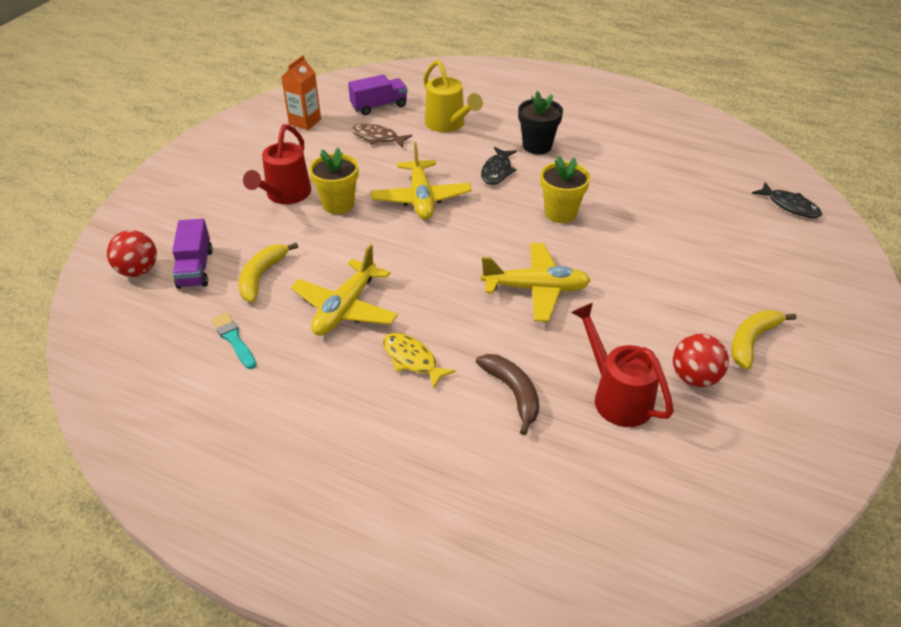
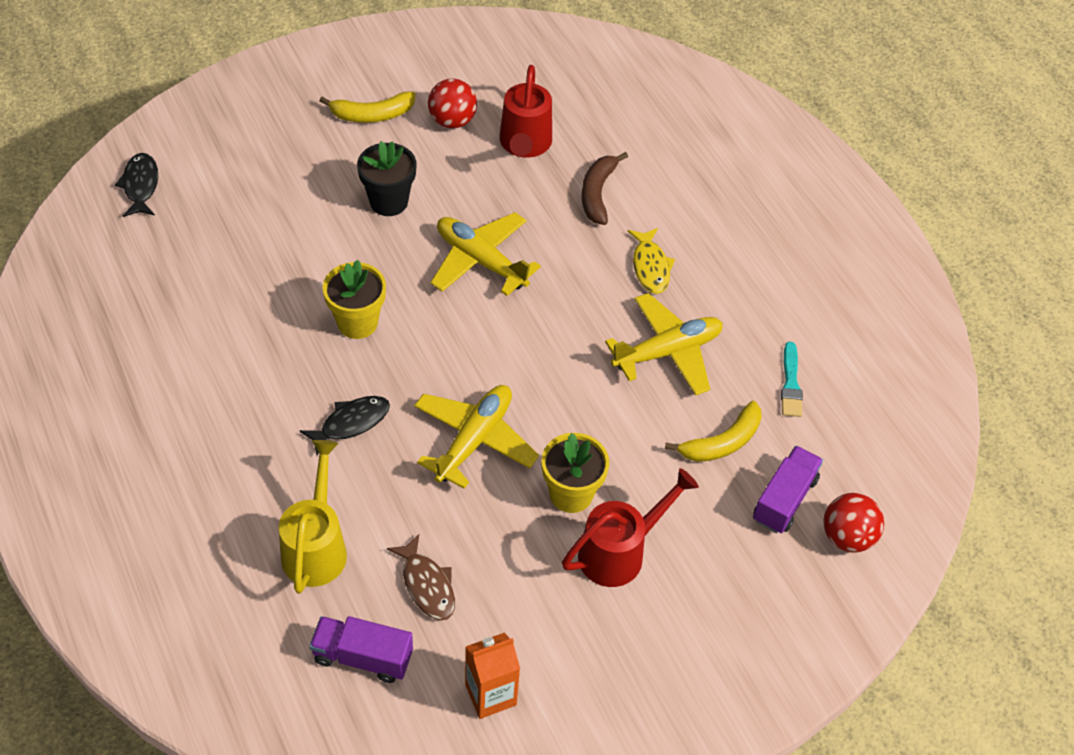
camera: 145 degrees left, 10 degrees up
black flower pot [518,91,563,154] -> black flower pot moved to [357,141,417,216]

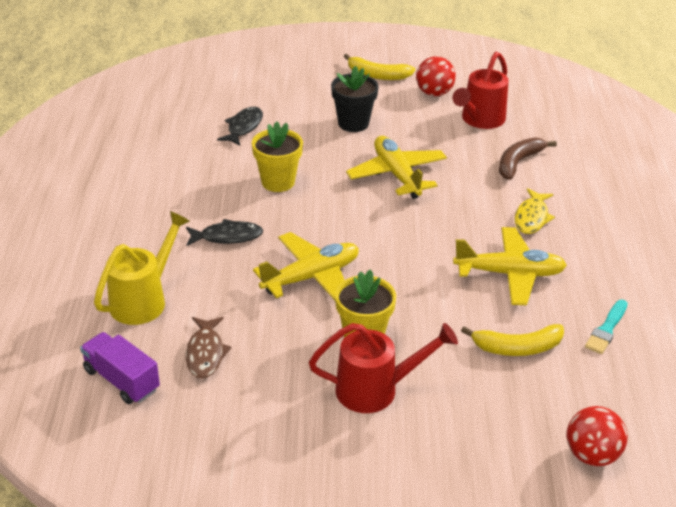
camera: 30 degrees right, 15 degrees down
black fish [115,153,158,217] -> black fish moved to [217,107,263,146]
orange carton [465,633,520,719] -> none
purple truck [753,446,823,534] -> none

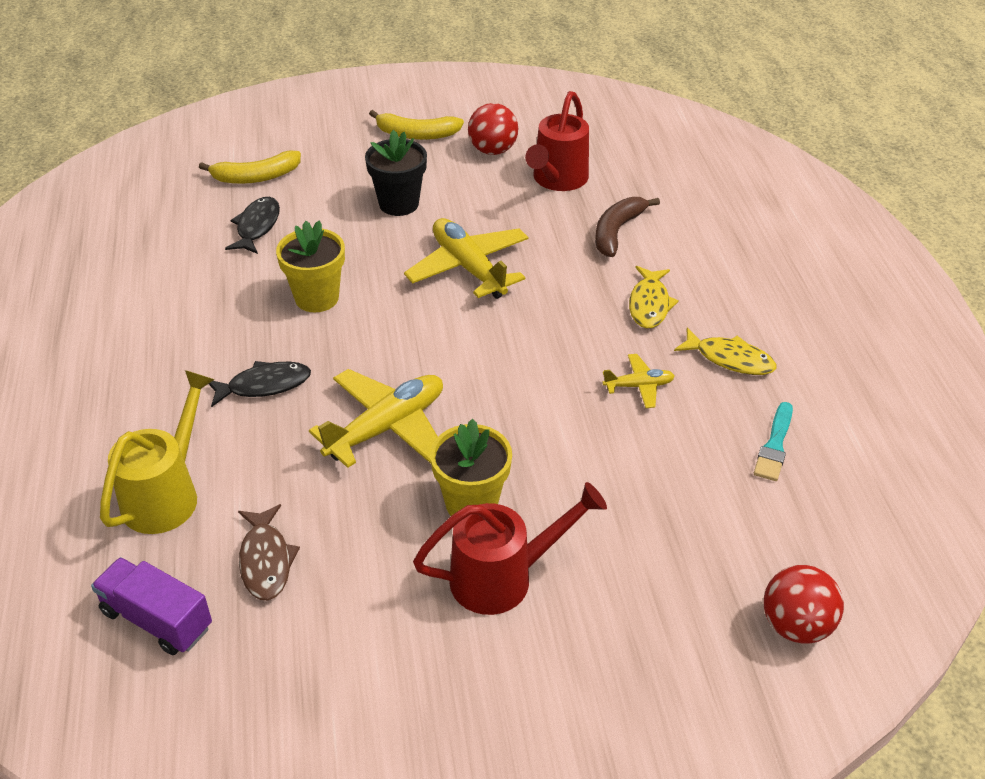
camera: 10 degrees left, 5 degrees up
yellow plane [453,227,567,305] -> yellow plane [602,354,675,408], size x0.51
yellow banana [461,324,564,356] -> yellow banana moved to [199,150,301,184]
none -> yellow fish [674,327,776,375]

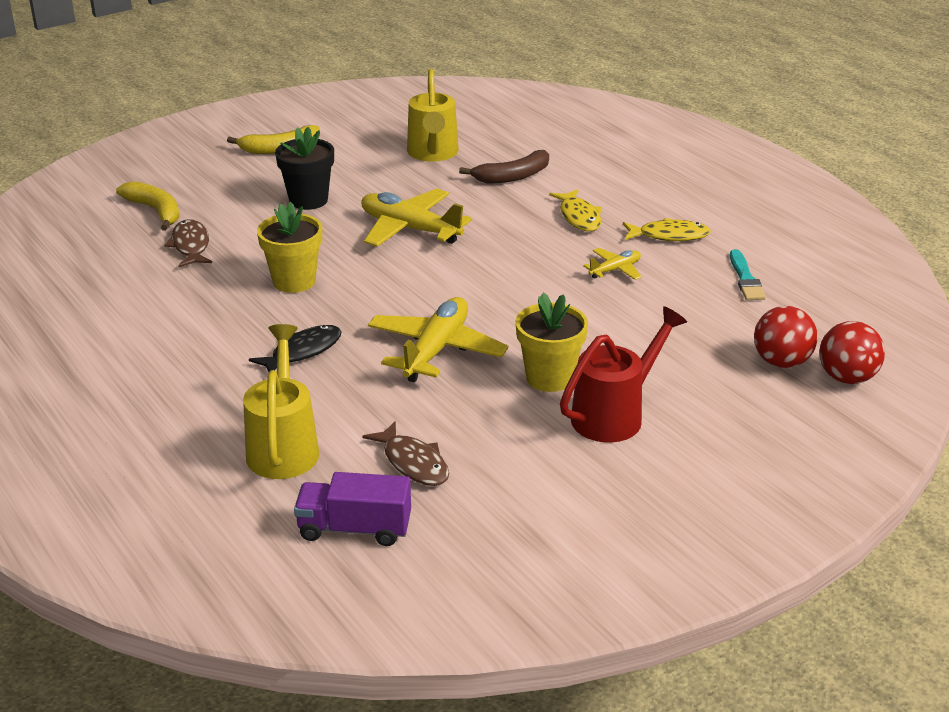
camera: 25 degrees left, 10 degrees down
yellow banana [199,150,301,184] -> yellow banana turned 90 degrees counterclockwise [116,181,180,230]
black fish [225,197,280,254] -> brown fish [164,219,212,268]
red ball [468,103,518,155] -> red ball moved to [754,306,818,368]
red watering can [525,91,589,191] -> yellow watering can [407,69,459,161]
brown banana [595,197,660,257] -> brown banana turned 120 degrees counterclockwise [459,150,549,183]

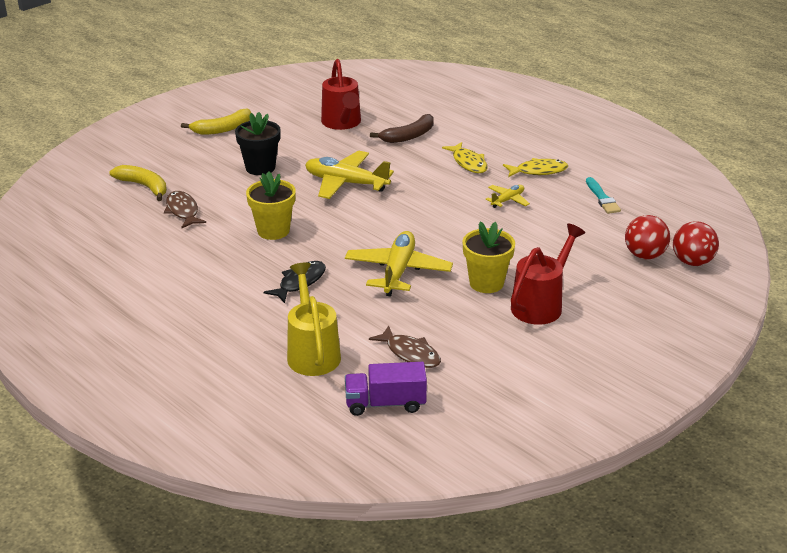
camera: 10 degrees left, 0 degrees up
yellow watering can [407,69,459,161] -> red watering can [321,59,361,130]

